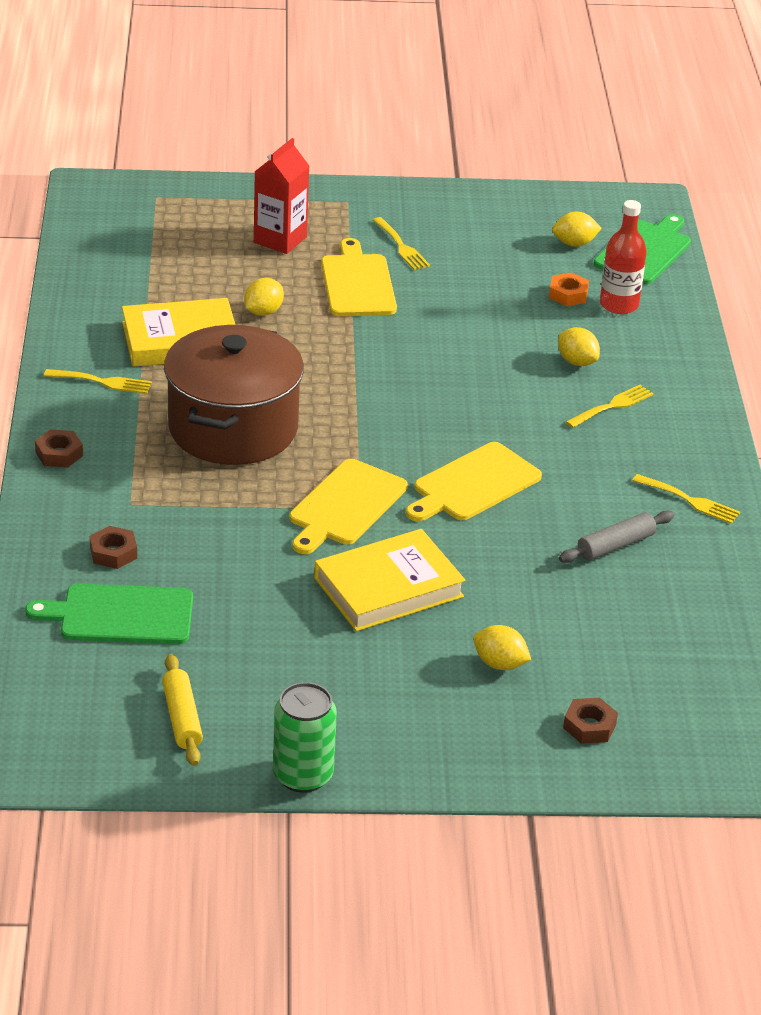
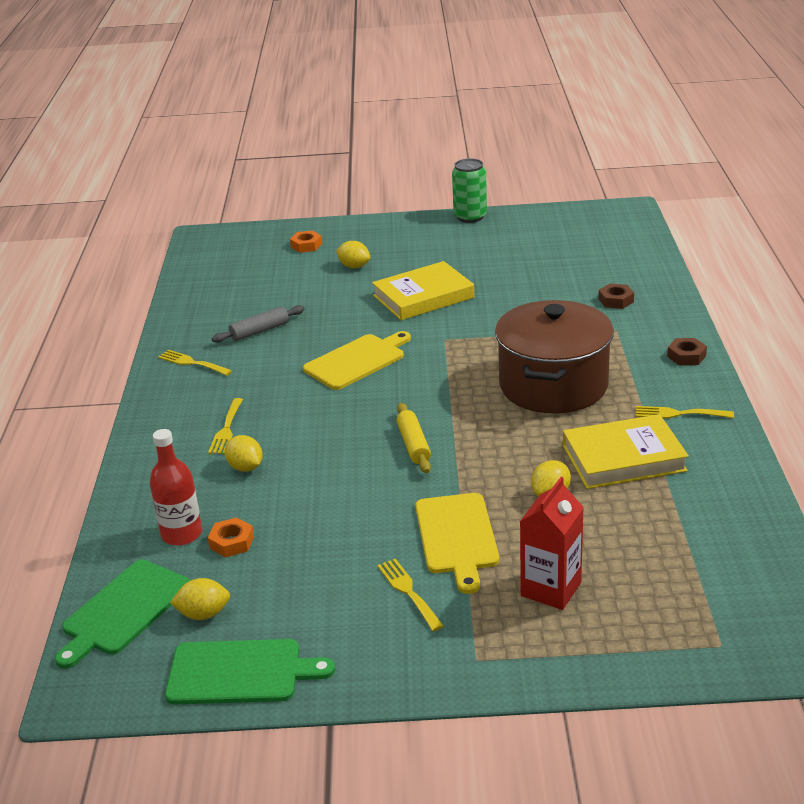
camera: 175 degrees left, 5 degrees down
green cutting board [25,584,193,644] -> green cutting board moved to [165,639,335,705]
yellow rolling pin [162,654,203,766] -> yellow rolling pin moved to [396,403,431,473]
yellow cutting board [290,459,408,554] -> none
brown nut [563,698,618,744] -> orange nut [290,230,322,253]
yellow fork [566,385,654,428] -> yellow fork turned 45 degrees counterclockwise [208,398,243,454]

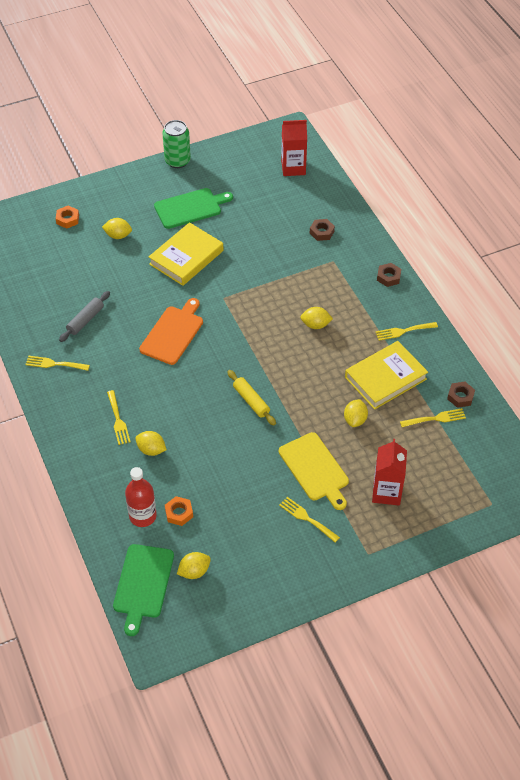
camera: 25 degrees left, 20 degrees up
green cutting board [165,639,335,705] -> green cutting board moved to [154,188,233,229]
yellow cutting board [303,331,411,390] -> orange cutting board [139,298,203,365]
brown pot [495,300,614,413] -> yellow lemon [300,307,333,329]
none -> red carton [281,120,307,176]
none -> yellow fork [400,408,466,427]
none -> brown nut [447,382,475,408]

